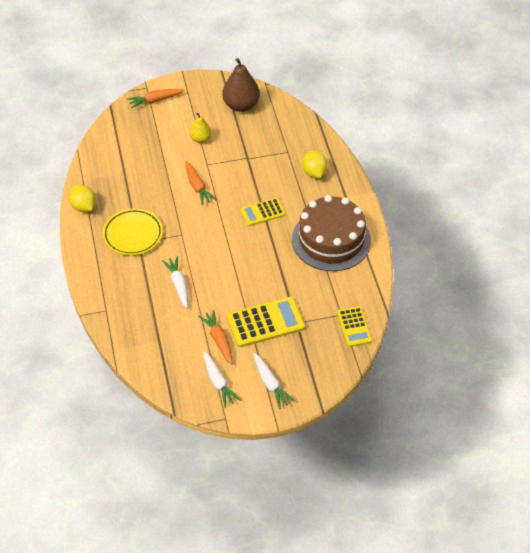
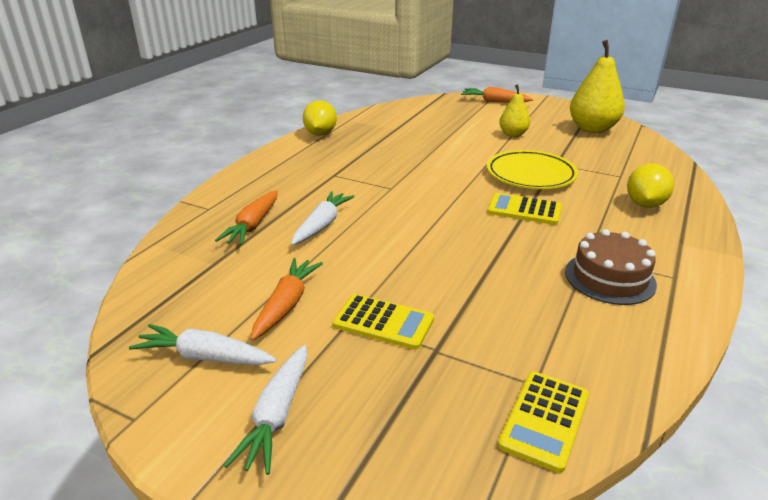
camera: 40 degrees right, 20 degrees down
yellow plate [102,208,163,256] -> yellow plate moved to [487,150,578,189]
orange carrot [185,161,216,205] -> orange carrot moved to [215,190,278,245]
white carrot [203,351,241,408] -> white carrot turned 90 degrees clockwise [129,324,277,365]
brown pear [222,58,260,112] -> yellow pear [570,40,625,133]
yellow calculator [227,297,305,347] -> yellow calculator [332,294,434,350], size x0.62
brown cake [292,195,371,271] -> brown cake [565,229,657,305], size x0.56

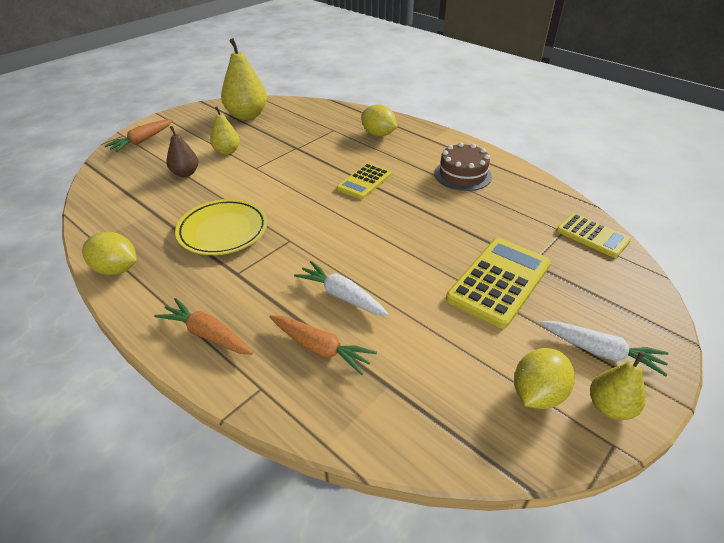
camera: 75 degrees left, 10 degrees up
white carrot [129,324,277,365] -> yellow lemon [514,348,575,409]
orange carrot [251,258,323,341] -> orange carrot moved to [154,298,253,355]
yellow calculator [332,294,434,350] -> yellow calculator [446,238,551,329], size x1.61
yellow plate [487,150,578,189] -> yellow plate moved to [175,199,267,255]
none -> brown pear [166,126,198,177]
none -> yellow pear [590,352,646,420]

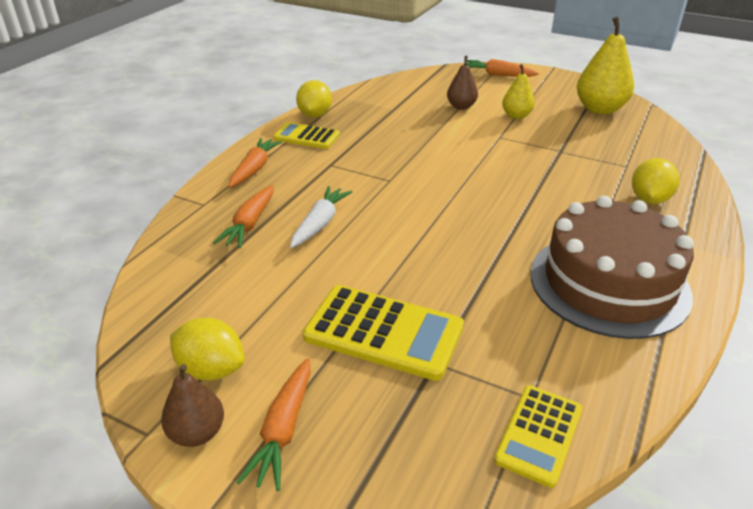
camera: 75 degrees right, 5 degrees down
yellow plate [175,199,267,255] -> none
yellow calculator [337,163,391,199] -> yellow calculator moved to [273,122,340,149]
brown cake [434,142,492,191] -> brown cake [530,196,694,339], size x1.79
white carrot [540,321,669,376] -> orange carrot [237,358,311,491]
yellow pear [590,352,646,420] -> brown pear [161,364,224,447]

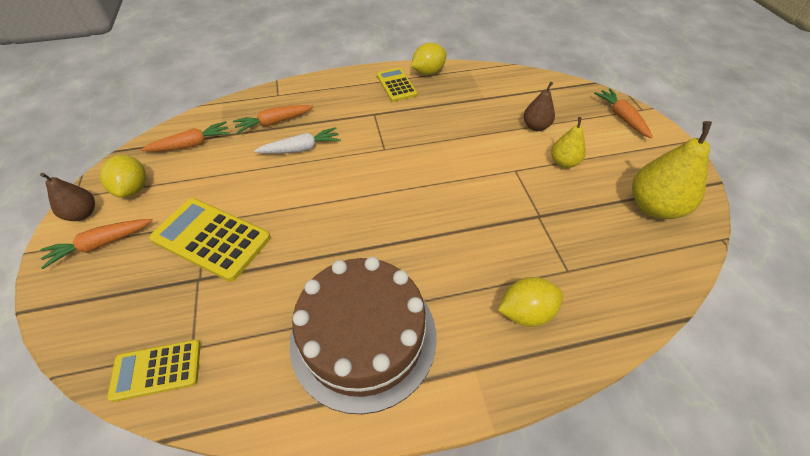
camera: 50 degrees right, 15 degrees up
orange carrot [228,138,282,188] -> orange carrot moved to [141,121,230,152]
yellow calculator [303,285,464,381] -> yellow calculator turned 135 degrees clockwise [149,198,271,282]

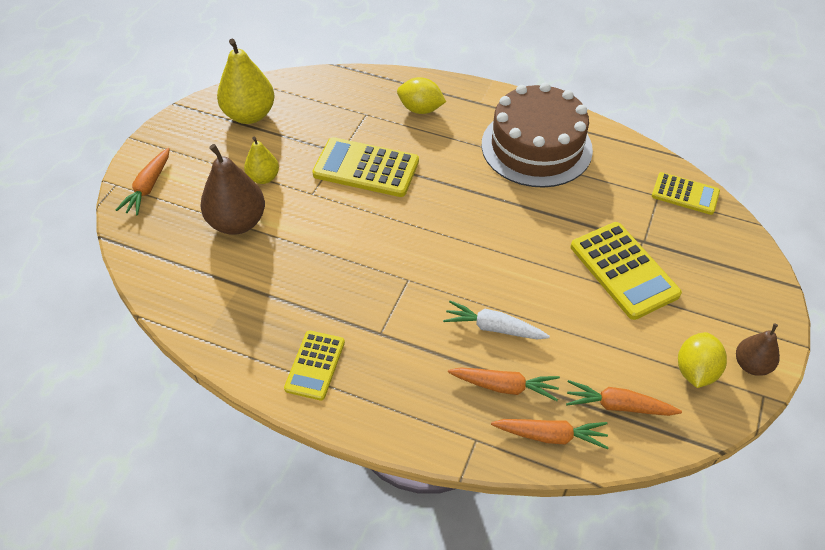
camera: 145 degrees left, 0 degrees up
orange carrot [40,219,153,269] -> orange carrot moved to [491,419,609,449]
yellow lemon [411,43,446,75] -> none
brown pear [524,82,555,131] -> brown pear [200,144,265,235], size x1.74
none -> yellow calculator [312,137,419,197]

